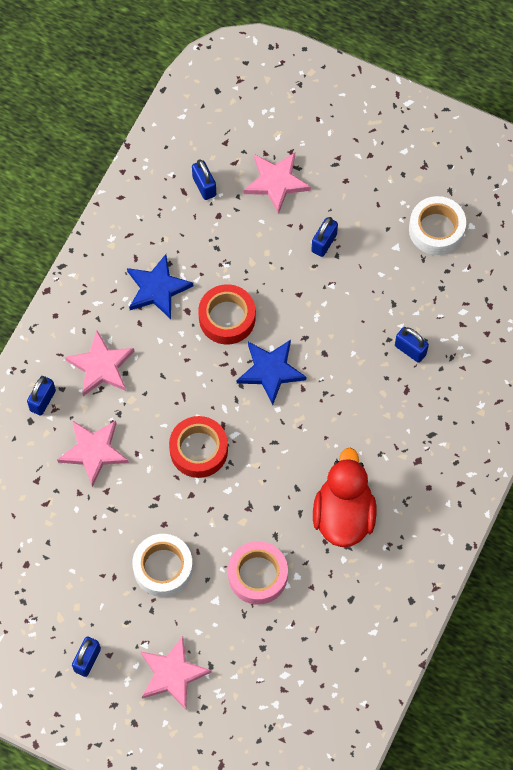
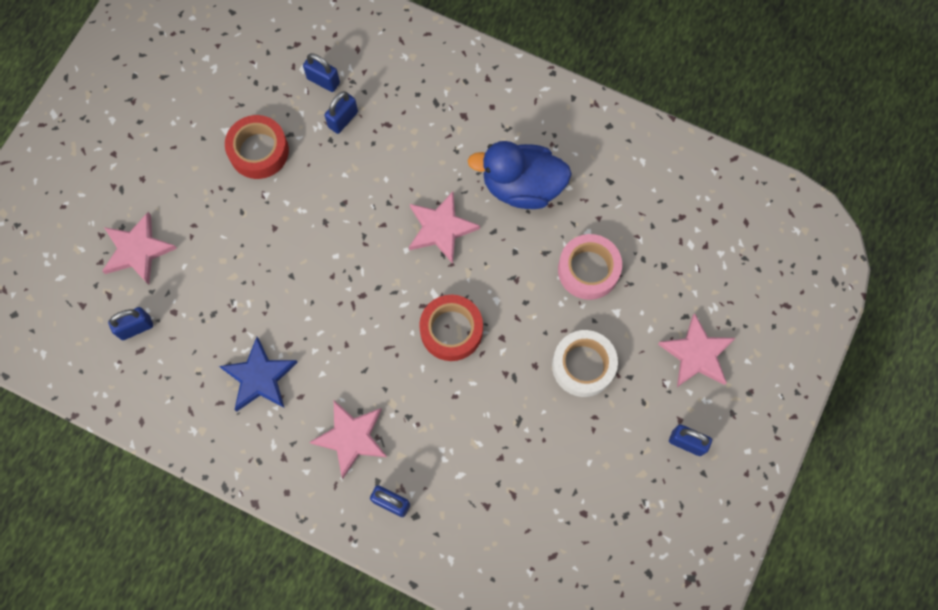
camera: 90 degrees left, 5 degrees up
pink star [57,420,129,487] -> pink star moved to [409,192,480,264]
red tape [198,284,255,344] -> red tape moved to [225,115,289,179]
blue star [237,340,306,405] -> none
blue padlock [312,217,338,257] -> blue padlock moved to [303,53,340,92]
red duck [313,448,376,547] -> blue duck [468,141,572,209]
white tape [409,196,466,255] -> none

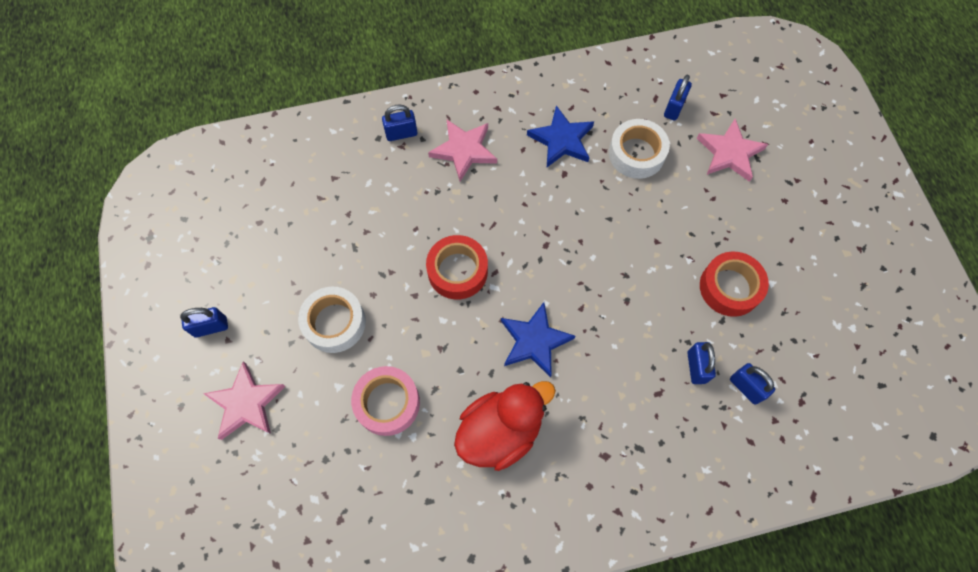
camera: 140 degrees right, 5 degrees down
blue padlock [303,53,340,92] -> blue padlock turned 60 degrees clockwise [730,363,775,405]
pink star [409,192,480,264] -> blue star [501,302,575,378]
blue duck [468,141,572,209] -> red duck [454,381,556,471]
none -> white tape [609,119,670,179]

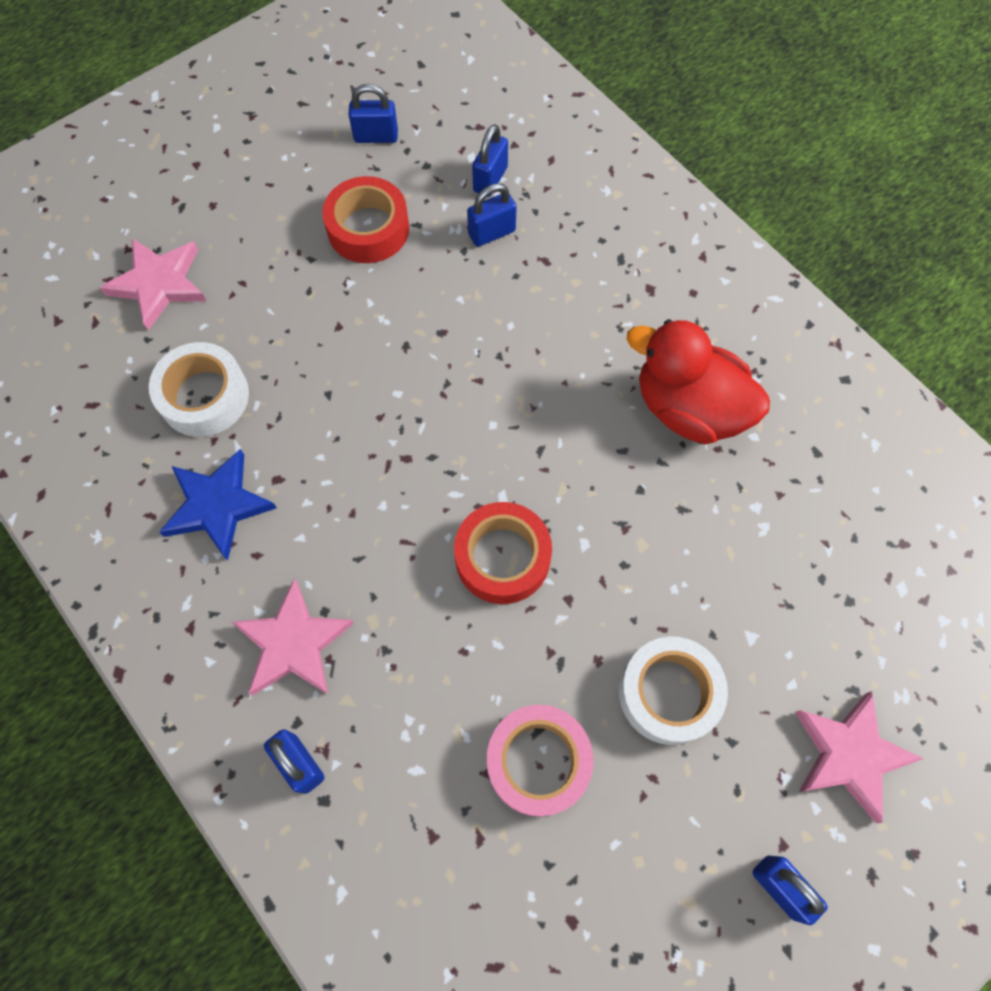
camera: 115 degrees left, 0 degrees up
pink tape [351,366,420,436] -> pink tape moved to [487,705,593,817]
blue star [501,302,575,378] -> none
blue padlock [664,75,692,121] -> blue padlock moved to [349,84,398,143]

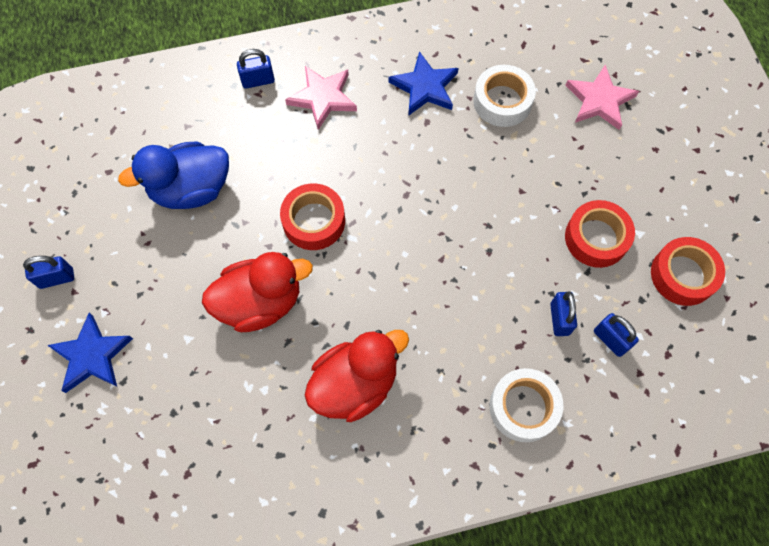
camera: 115 degrees right, 0 degrees up
blue padlock [349,84,398,143] -> red tape [651,237,725,306]
pink tape [487,705,593,817] -> blue duck [118,141,229,209]
white tape [619,637,728,745] -> white tape moved to [489,368,563,442]
pink star [795,691,923,823] -> blue star [47,313,133,393]
none -> red duck [202,252,313,332]

